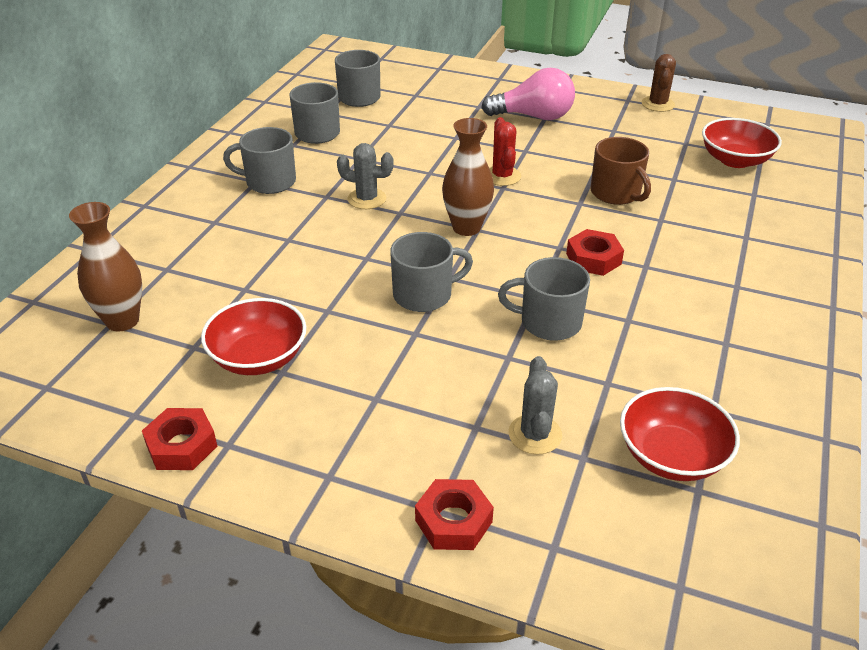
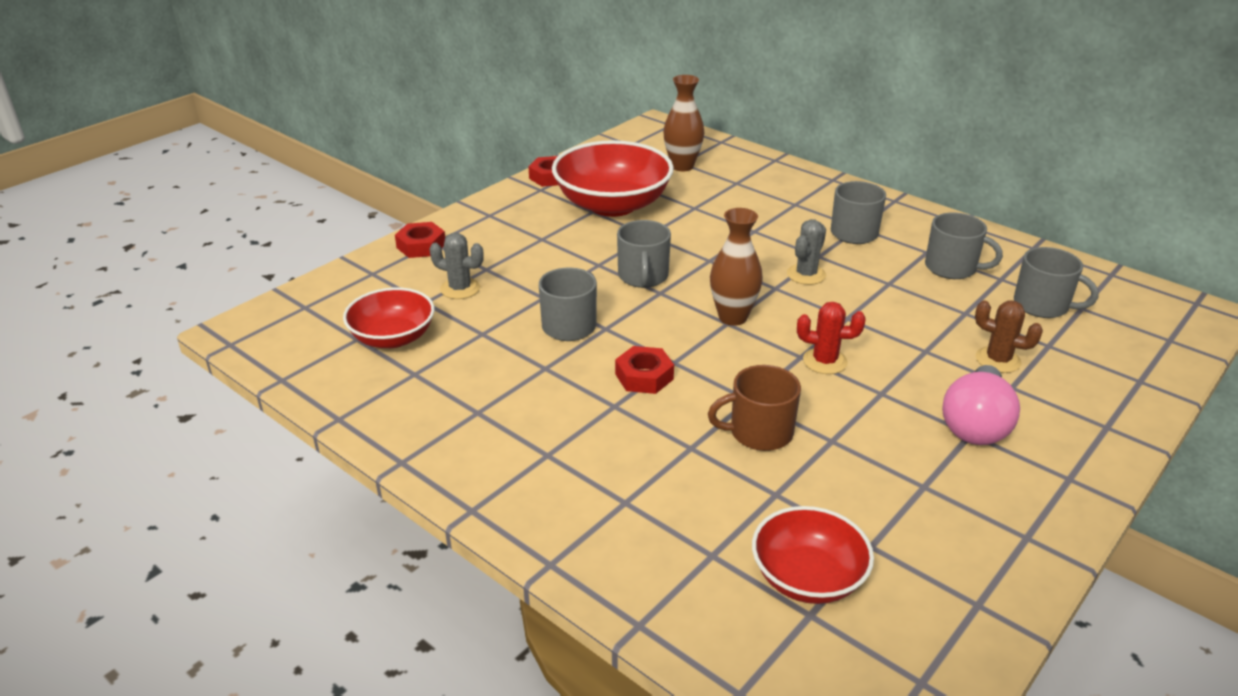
camera: 110 degrees right, 5 degrees down
red bowl [201,298,307,375] -> red bowl [552,140,674,217], size x1.64
brown cactus [642,54,676,112] -> brown cactus moved to [975,300,1043,373]

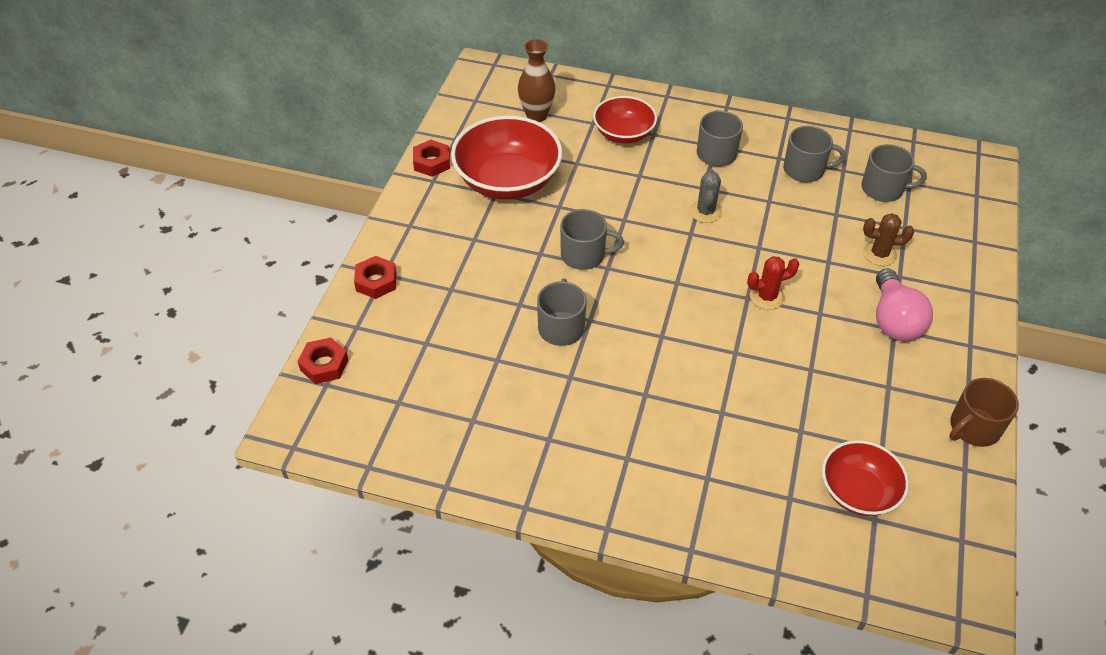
camera: 25 degrees left, 15 degrees up
red bowl [343,287,435,348] -> red bowl moved to [593,96,657,143]
grey cactus [430,233,484,299] -> none
red nut [615,346,674,394] -> red nut moved to [297,337,349,384]
grey mug [617,220,671,288] -> grey mug turned 60 degrees counterclockwise [560,209,624,270]
brown mug [708,365,801,451] -> brown mug moved to [949,378,1019,447]
brown vase [710,208,763,326] -> none

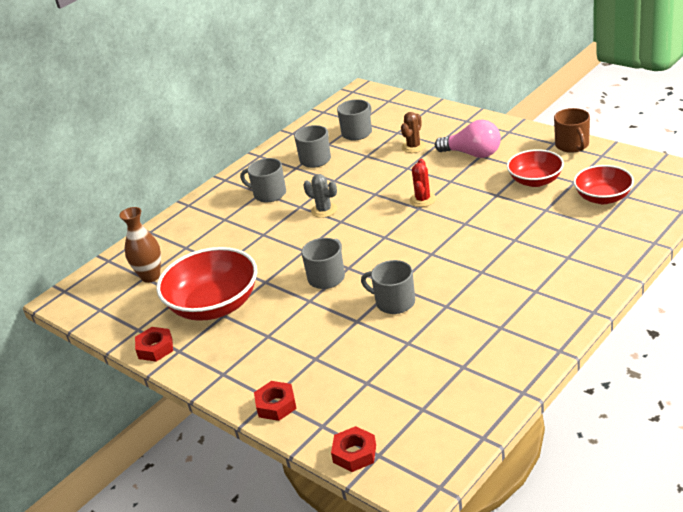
camera: 60 degrees left, 15 degrees down
red bowl [593,96,657,143] -> red bowl moved to [507,149,564,187]

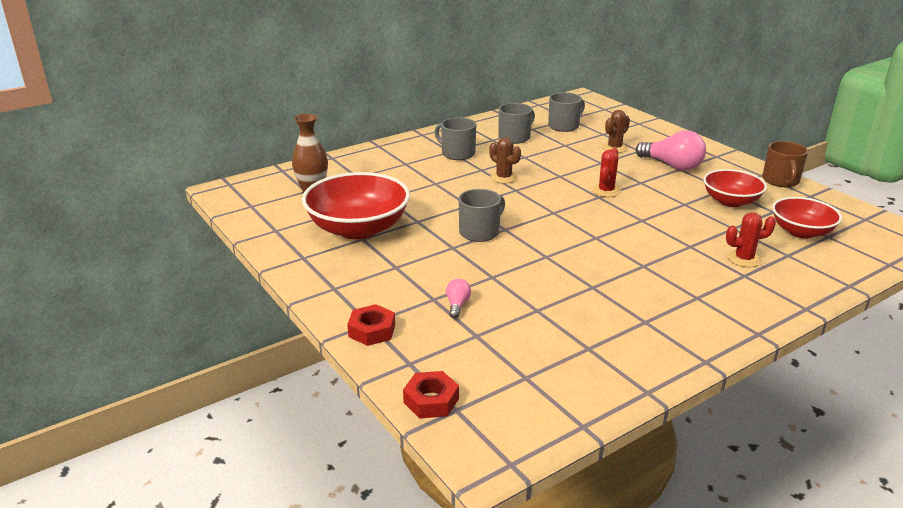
camera: 10 degrees right, 5 degrees down
red nut [135,327,173,362] -> none
grey cactus [303,174,337,218] -> brown cactus [489,137,521,183]
grey mug [361,260,415,314] -> none
none -> pink light bulb [446,279,471,318]
none -> red cactus [726,212,776,267]

